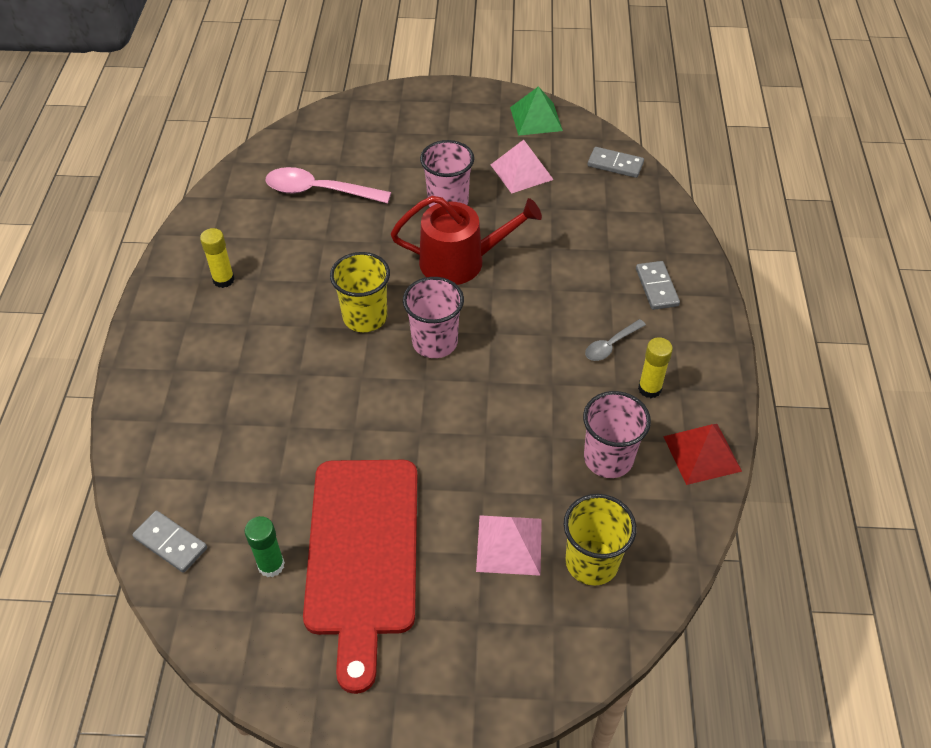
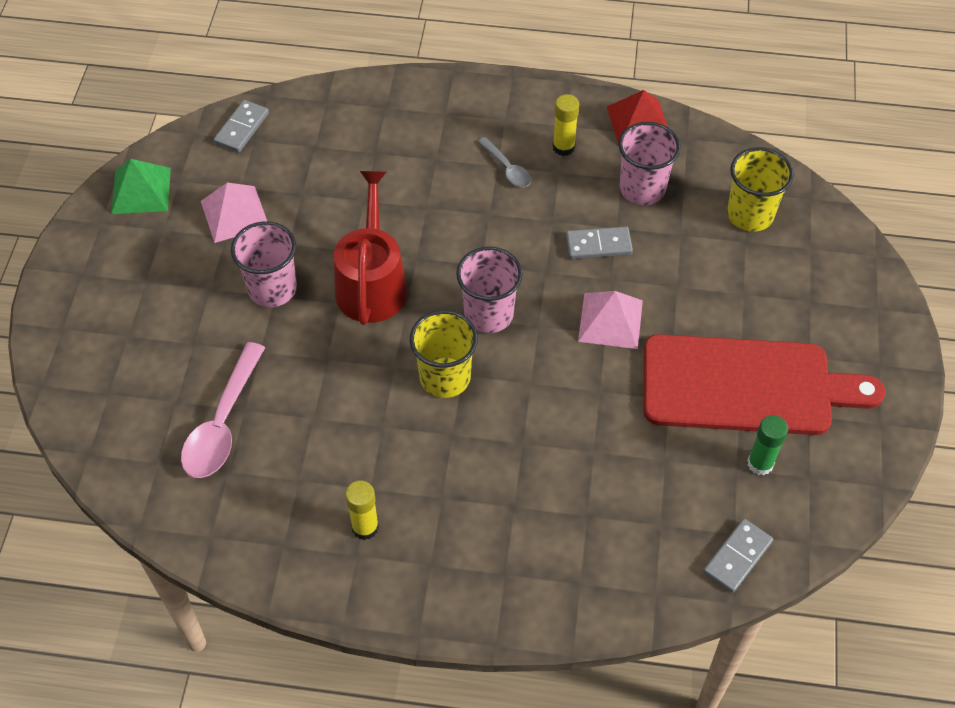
camera: 85 degrees left, 5 degrees up
pink pyramid [476,515,542,576] -> pink pyramid moved to [578,291,643,349]
grey domino [636,261,680,310] -> grey domino moved to [566,227,633,259]

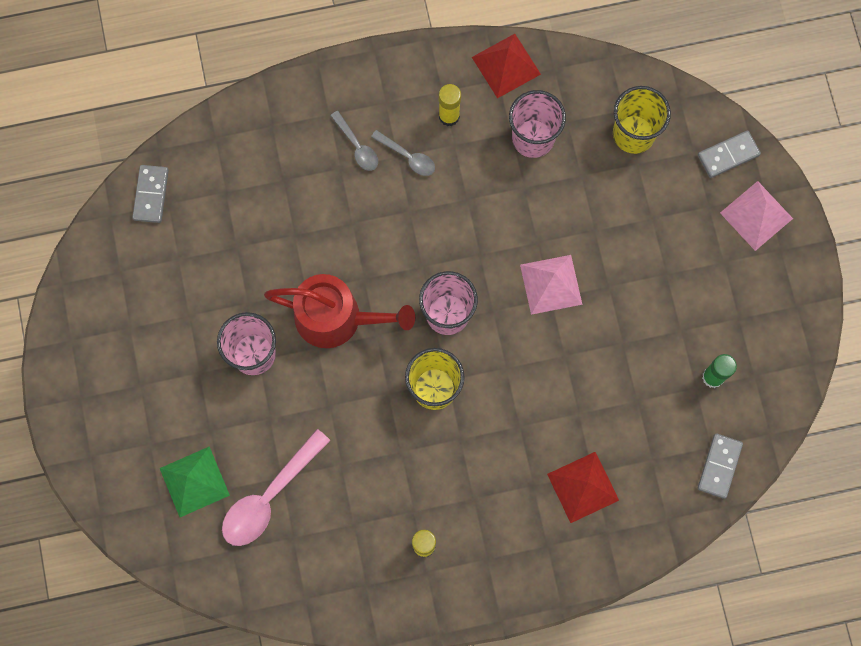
camera: 20 degrees left, 20 degrees up
green pyramid [111,159,171,214] -> green pyramid moved to [160,447,230,517]
pink spoon [181,342,265,478] -> pink spoon turned 45 degrees clockwise [222,429,331,546]
pink pyramid [201,182,267,243] -> pink pyramid moved to [720,181,793,251]
red watering can [334,171,408,325] -> red watering can turned 120 degrees clockwise [264,274,415,348]
grey domino [566,227,633,259] -> grey domino moved to [698,130,761,178]
red cutting board [644,334,885,435] -> none
none -> grey spoon [330,111,378,171]
none -> red pyramid [547,452,619,523]

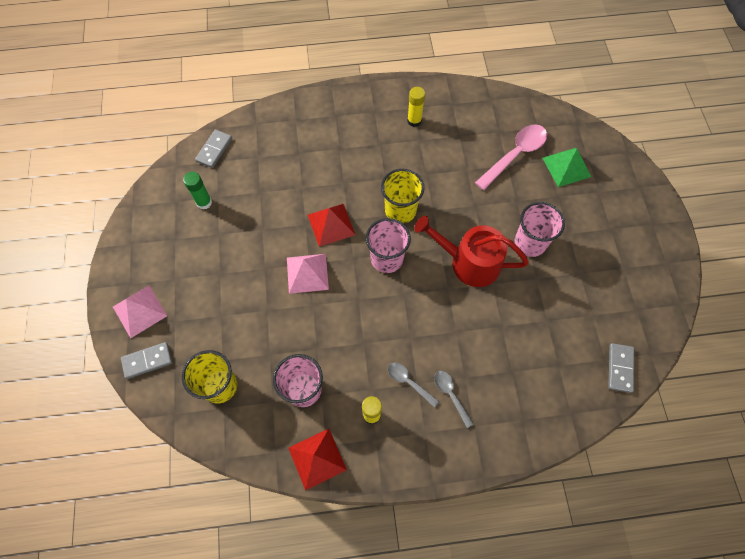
camera: 175 degrees left, 10 degrees down
red pyramid [547,452,619,523] -> red pyramid moved to [308,204,355,247]

